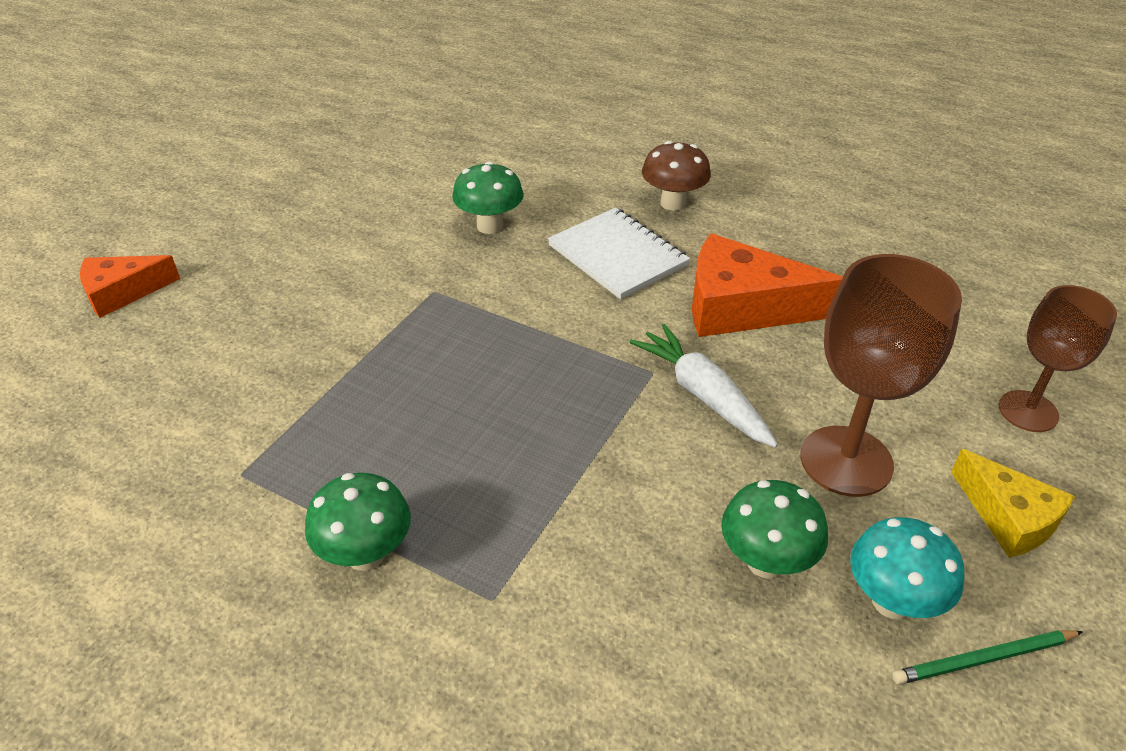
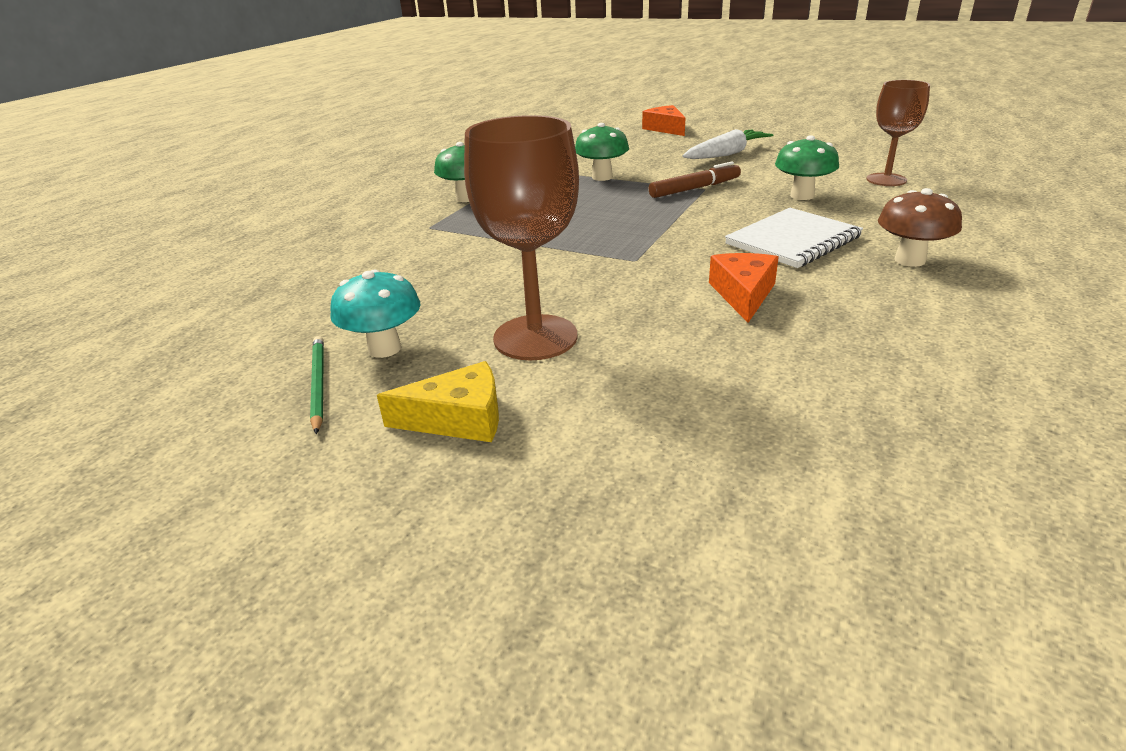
camera: 90 degrees right, 10 degrees down
white carrot [630,324,778,448] -> white carrot moved to [682,129,773,159]
orange cheese [692,234,843,337] -> orange cheese [709,253,779,323], size x0.62
green mushroom [721,480,828,579] -> green mushroom moved to [575,123,629,181]
yellow cheese [951,449,1075,558] -> yellow cheese turned 150 degrees counterclockwise [377,361,499,442]
brown goblet [999,285,1117,432] -> brown goblet moved to [866,80,930,186]
none -> brown marker [649,162,741,198]

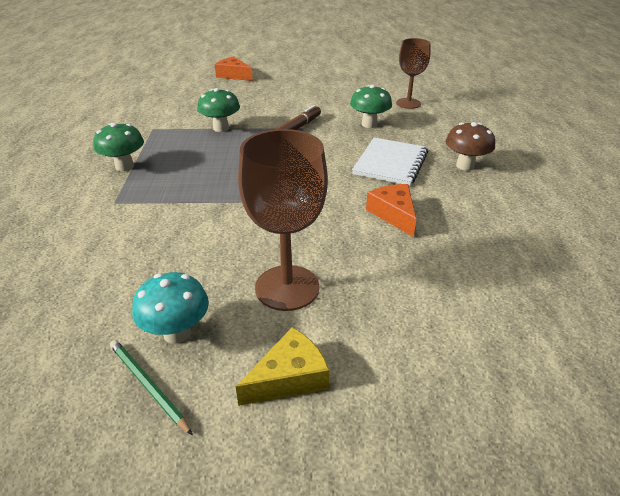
camera: 30 degrees left, 5 degrees up
white carrot [682,129,773,159] -> none

